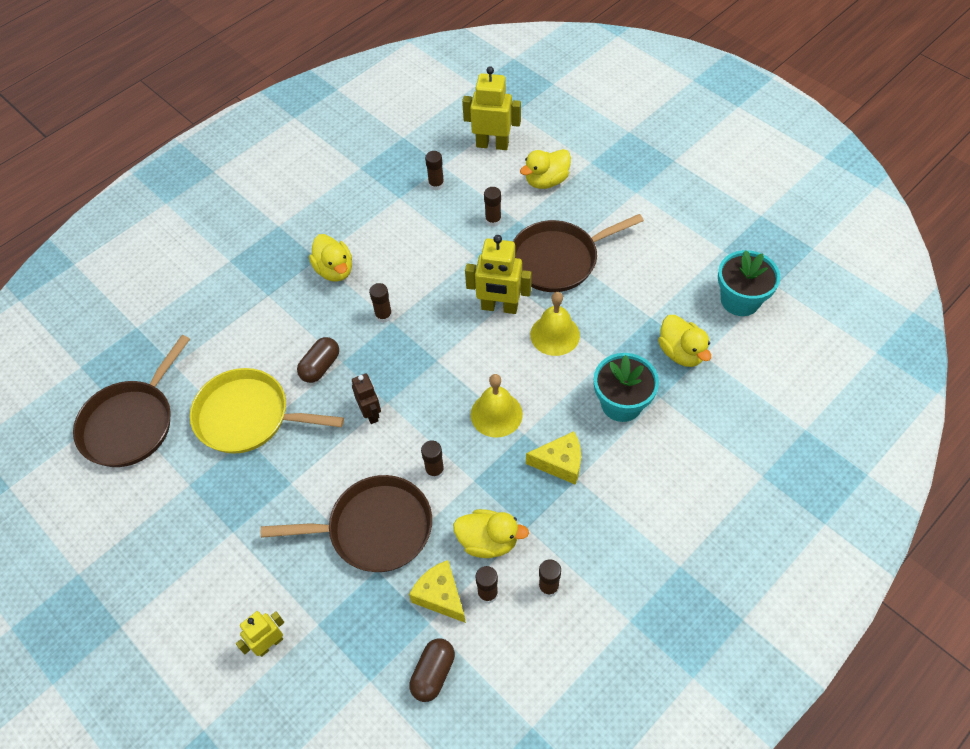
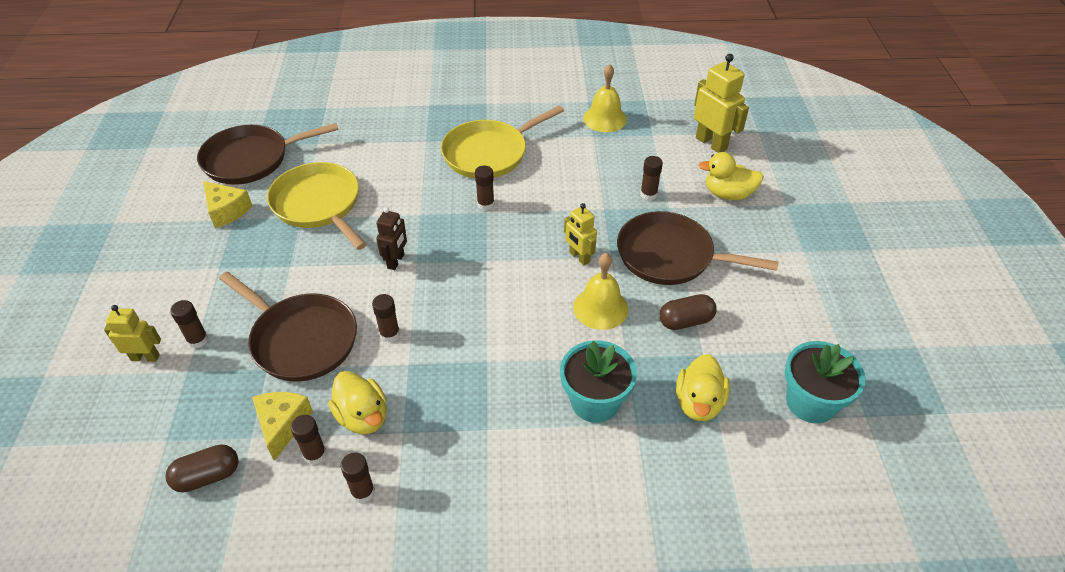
camera: 40 degrees right, 10 degrees down
brown capsule [297,337,339,383] -> brown capsule moved to [659,294,716,330]
yellow duck [309,234,352,282] -> yellow pan [441,105,564,178]
brown glue stick [425,151,444,191] -> brown glue stick moved to [170,300,208,349]
yellow robot [465,235,532,314] -> yellow robot [564,203,597,265], size x0.62
yellow bell [471,374,523,438] -> yellow bell moved to [583,64,627,132]
yellow cheese [526,431,581,485] -> yellow cheese moved to [203,181,252,228]

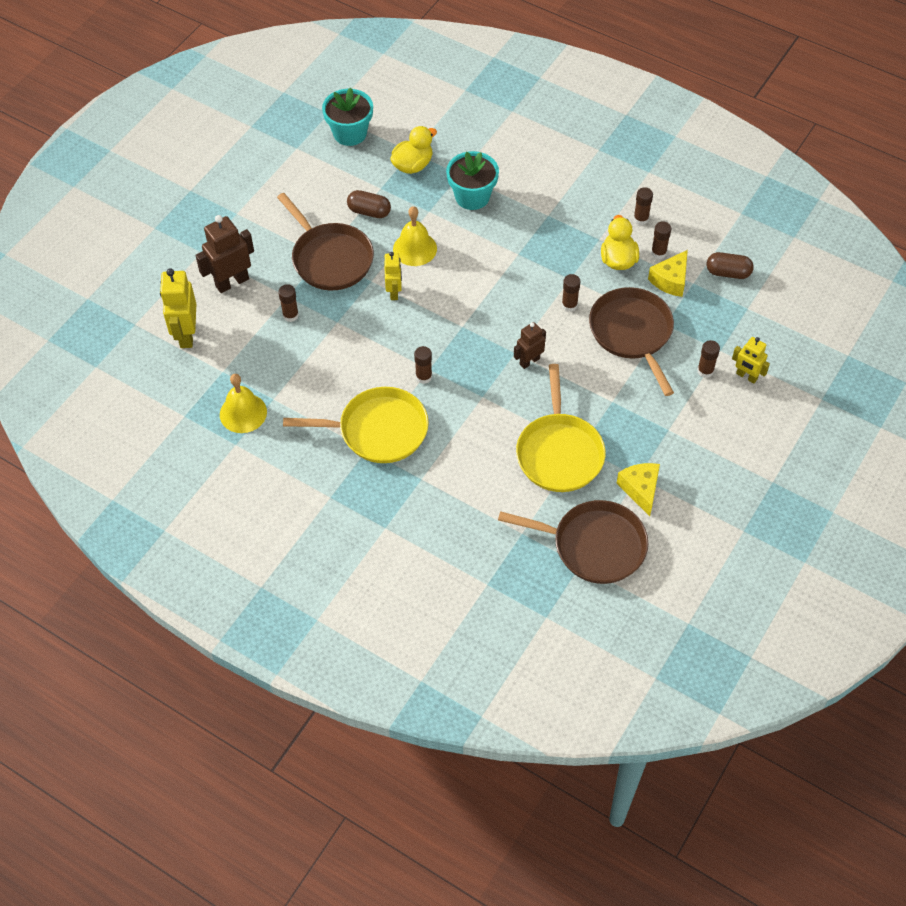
camera: 145 degrees left, 10 degrees up
yellow duck [699,152,764,200] -> brown robot [195,215,254,293]

